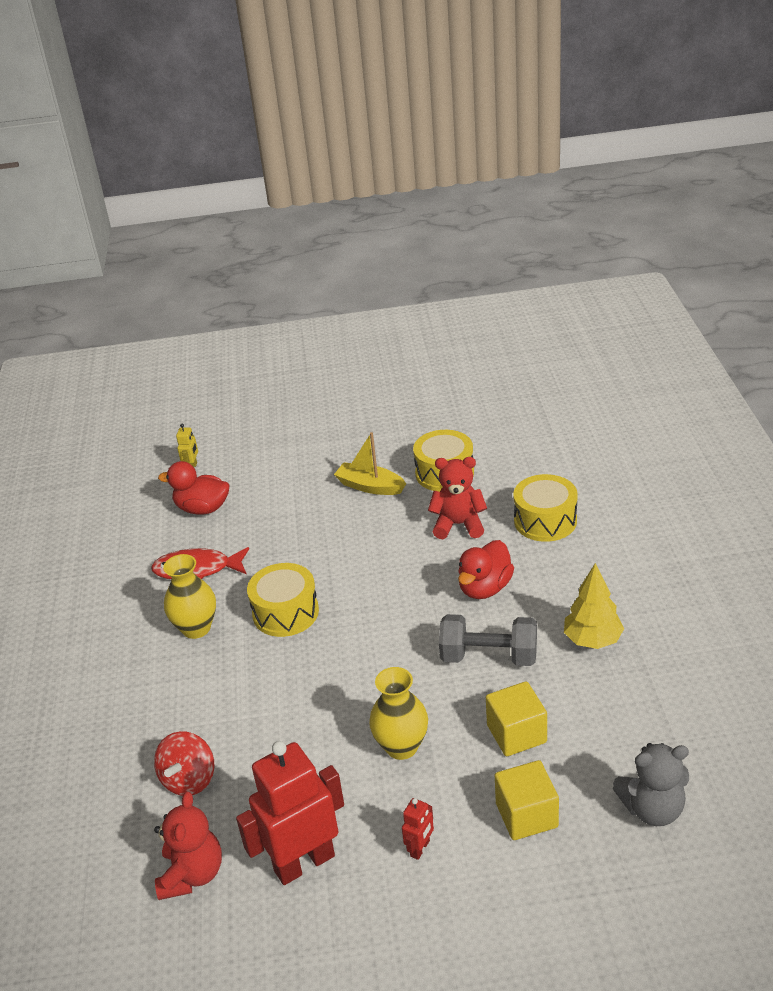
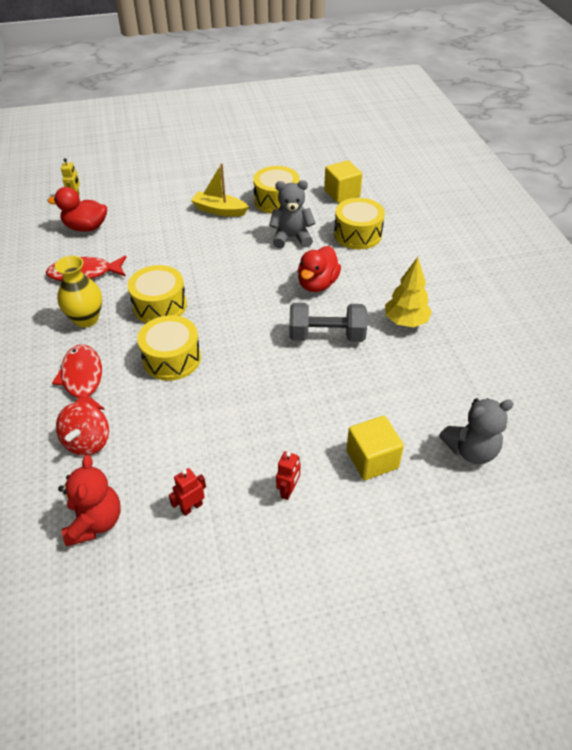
camera: 10 degrees left, 10 degrees up
red robot [236,741,344,885] -> red robot [169,468,206,516], size x0.43
yellow vase [369,667,428,760] -> none
red teddy bear [428,457,487,539] -> grey teddy bear [269,180,315,249]
yellow cube [486,681,547,756] -> yellow cube moved to [324,160,362,203]
none -> red fish [52,344,105,410]
none -> yellow drum [137,315,201,381]

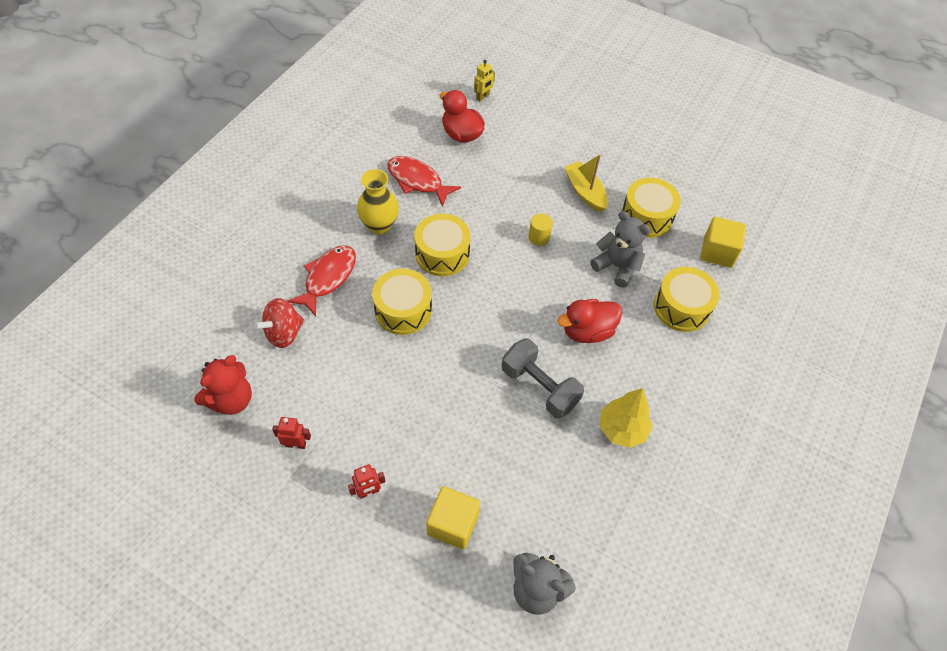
camera: 40 degrees right, 10 degrees up
none -> yellow cylinder [529,214,553,246]

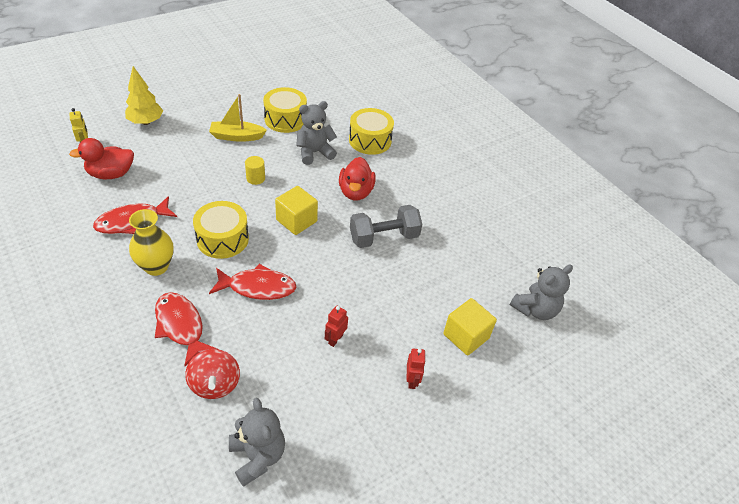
camera: 65 degrees left, 10 degrees down
red teddy bear [194,355,252,415] -> grey teddy bear [229,398,285,487]
red robot [272,417,311,449] -> red robot moved to [325,306,348,347]
yellow drum [372,269,432,335] -> red fish [209,264,296,300]
yellow tree [600,388,652,448] -> yellow tree moved to [125,66,163,125]
yellow cube [700,217,746,268] -> yellow cube moved to [275,186,318,235]

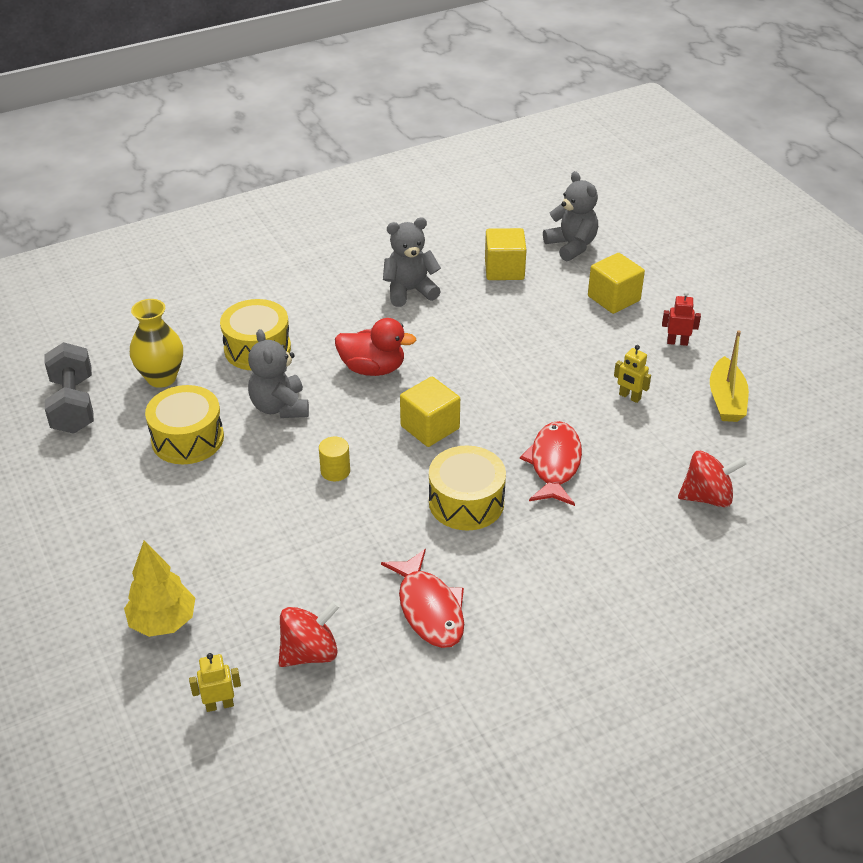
camera: 80 degrees left, 5 degrees down
red duck [69,138,134,179] -> red spinning top [279,601,340,667]
yellow vase [129,209,174,276] -> yellow vase moved to [130,299,183,388]
red fish [155,292,217,366] -> none
yellow boat [209,94,267,142] -> yellow boat moved to [710,330,749,422]
grey teddy bear [229,398,285,487] -> grey teddy bear moved to [383,217,441,307]
red robot [325,306,348,347] -> yellow robot [614,345,651,403]
grey dumbbell [350,205,422,248] -> grey dumbbell moved to [45,342,94,434]
none -> yellow cube [485,228,526,280]

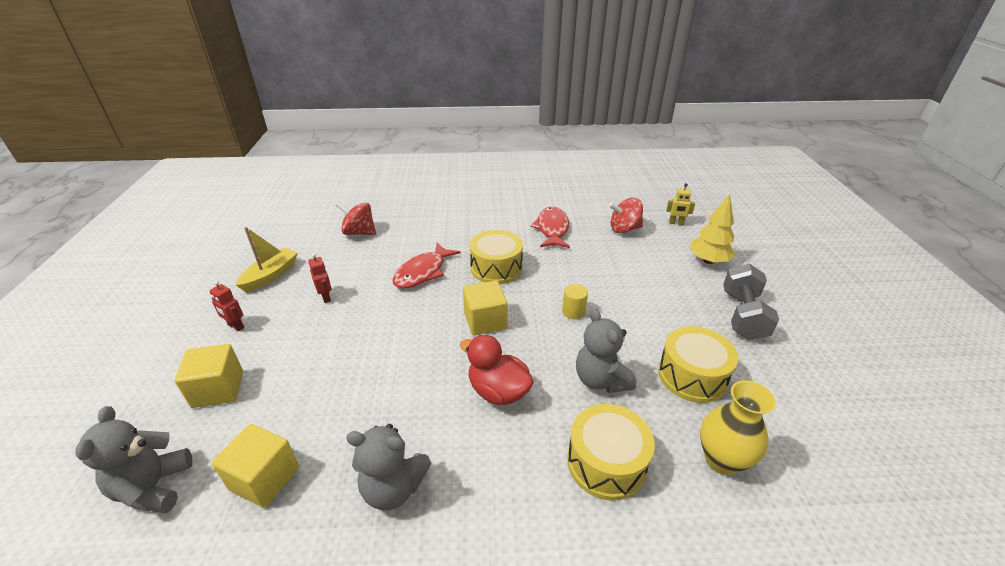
camera: 155 degrees left, 5 degrees down
grey dumbbell [45,342,94,434] -> grey dumbbell moved to [723,263,779,340]
grey teddy bear [248,329,309,418] -> grey teddy bear turned 150 degrees clockwise [576,308,636,393]
yellow robot [614,345,651,403] -> red robot [308,253,332,303]

